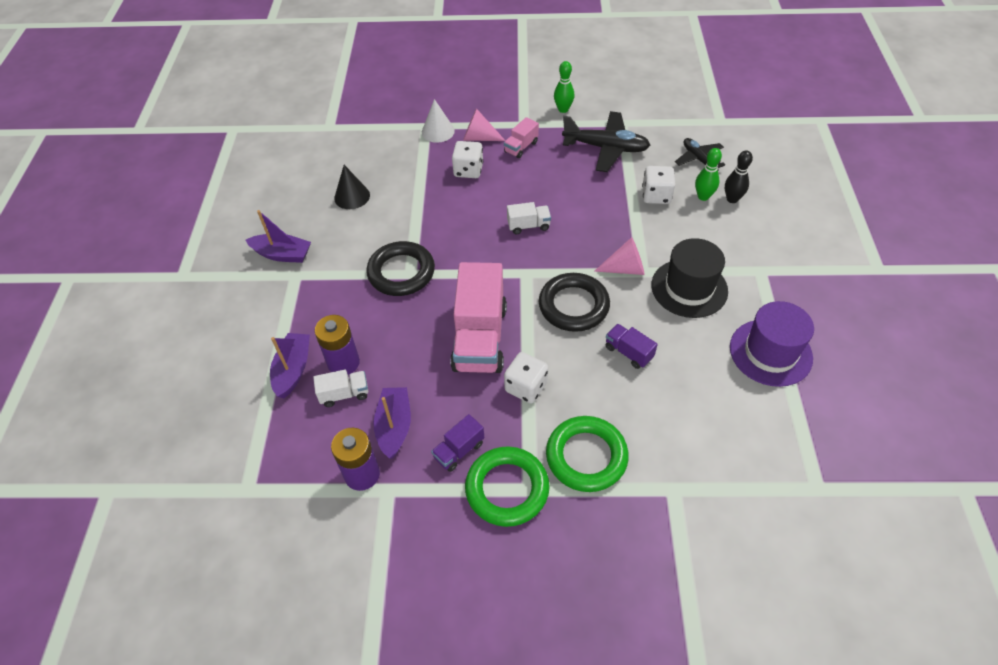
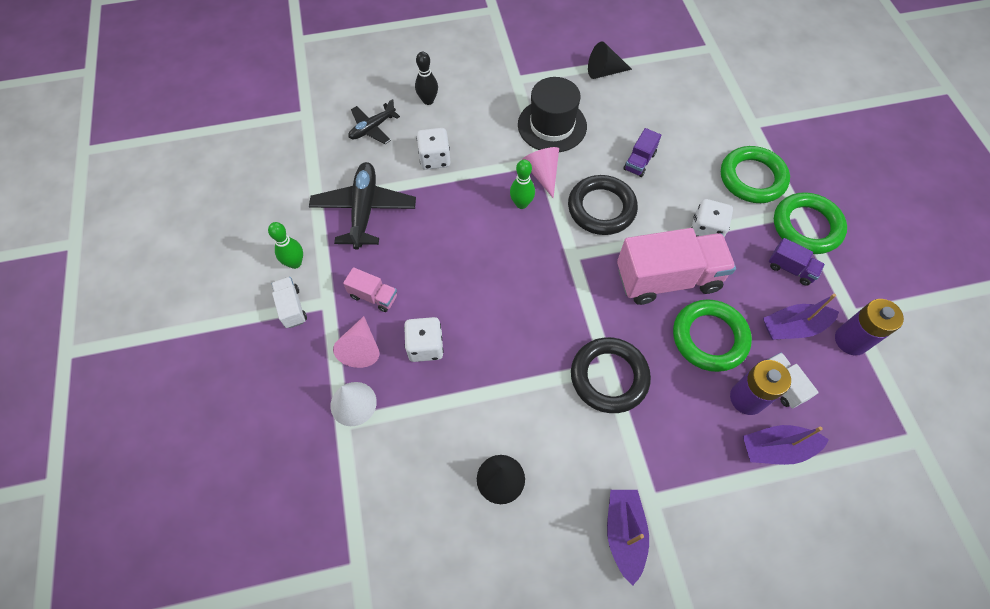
camera: 105 degrees left, 10 degrees up
white truck [507,202,551,234] -> white truck moved to [272,277,307,328]
green bowling pin [695,148,722,201] -> green bowling pin moved to [510,159,535,209]
purple hat [730,301,814,387] -> black cone [588,42,632,79]
none -> green ring [673,299,752,372]

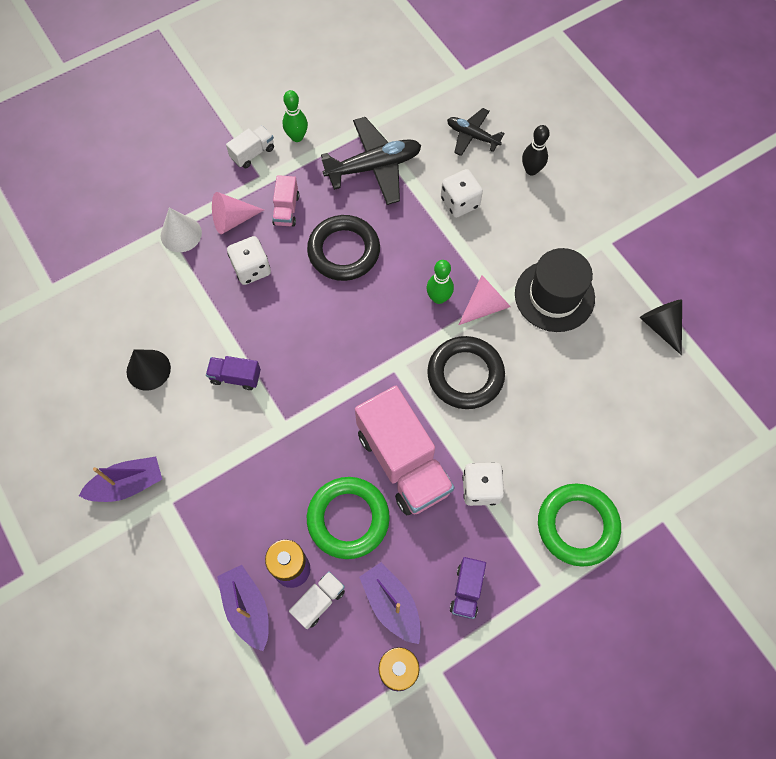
camera: 70 degrees right, 5 degrees up
black ring [571,337,651,413] -> black ring moved to [307,215,380,281]
purple truck [624,128,661,177] -> purple truck moved to [206,356,261,390]
green ring [774,192,847,254] -> none

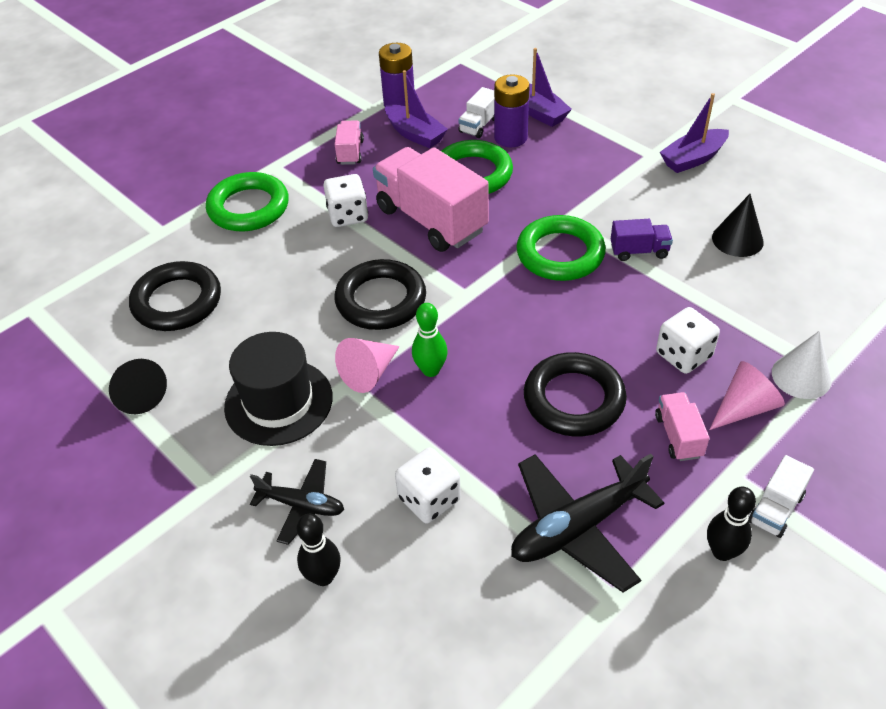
camera: 170 degrees right, 20 degrees down
green bowling pin [283,90,308,142] -> black bowling pin [707,487,756,561]
black plane [447,108,505,156] -> black plane moved to [250,459,344,545]
purple truck [450,557,486,619] -> pink truck [335,120,364,165]
none -> black ring [129,261,221,331]
none -> green ring [517,215,606,281]

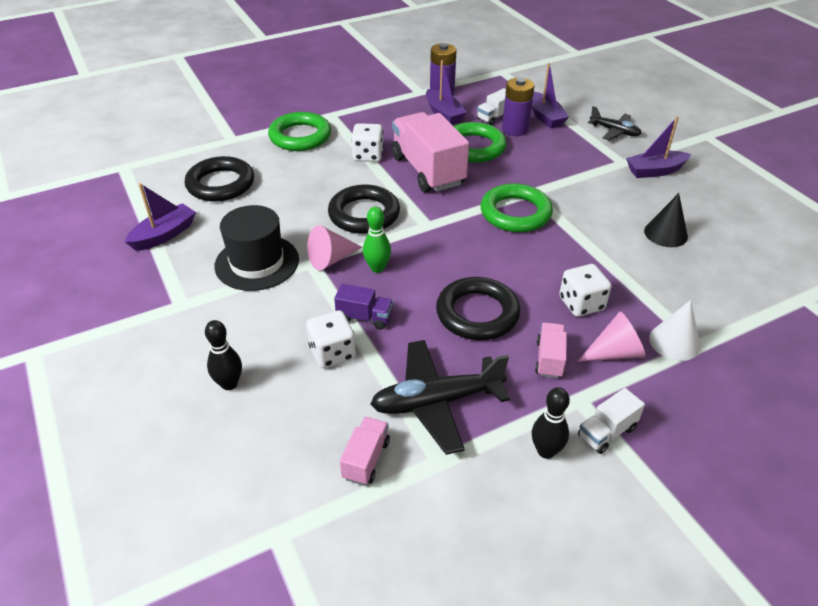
camera: 15 degrees right, 5 degrees down
black cone [109,359,167,414] -> purple boat [125,183,196,251]
black plane [250,459,344,545] -> black plane moved to [588,106,642,140]
pink truck [335,120,364,165] -> pink truck moved to [340,417,390,485]
purple truck [611,219,673,261] -> purple truck moved to [334,284,393,330]

